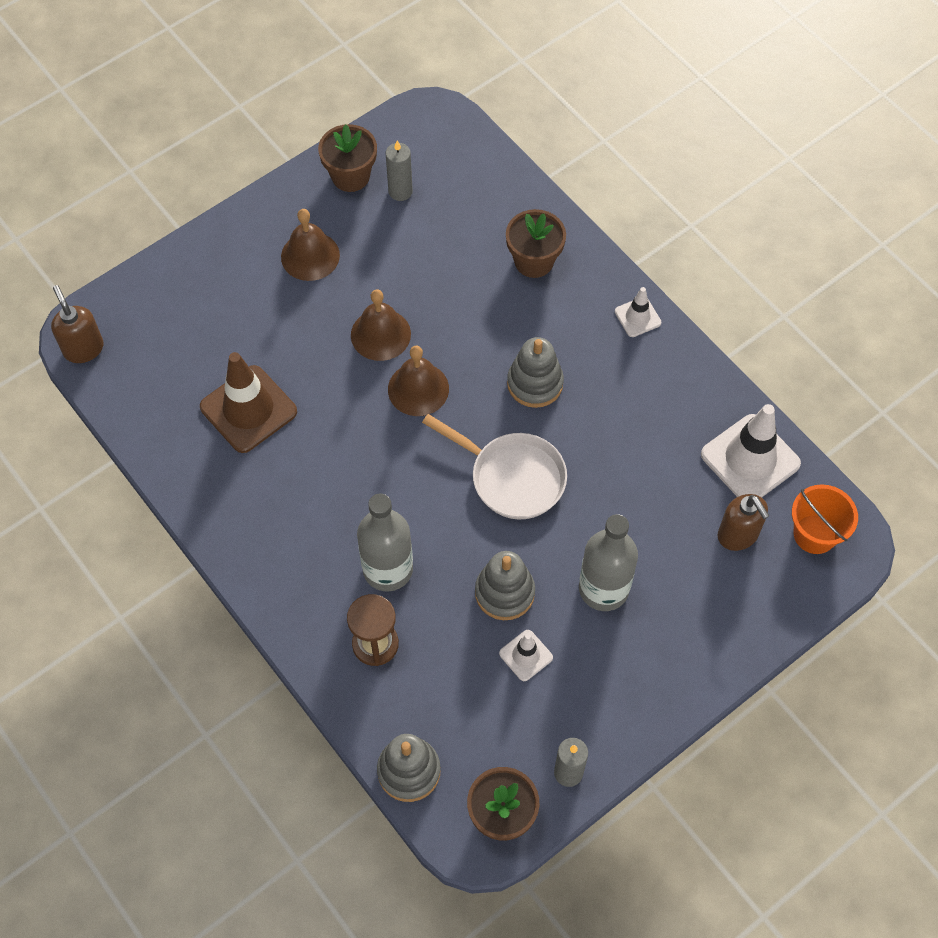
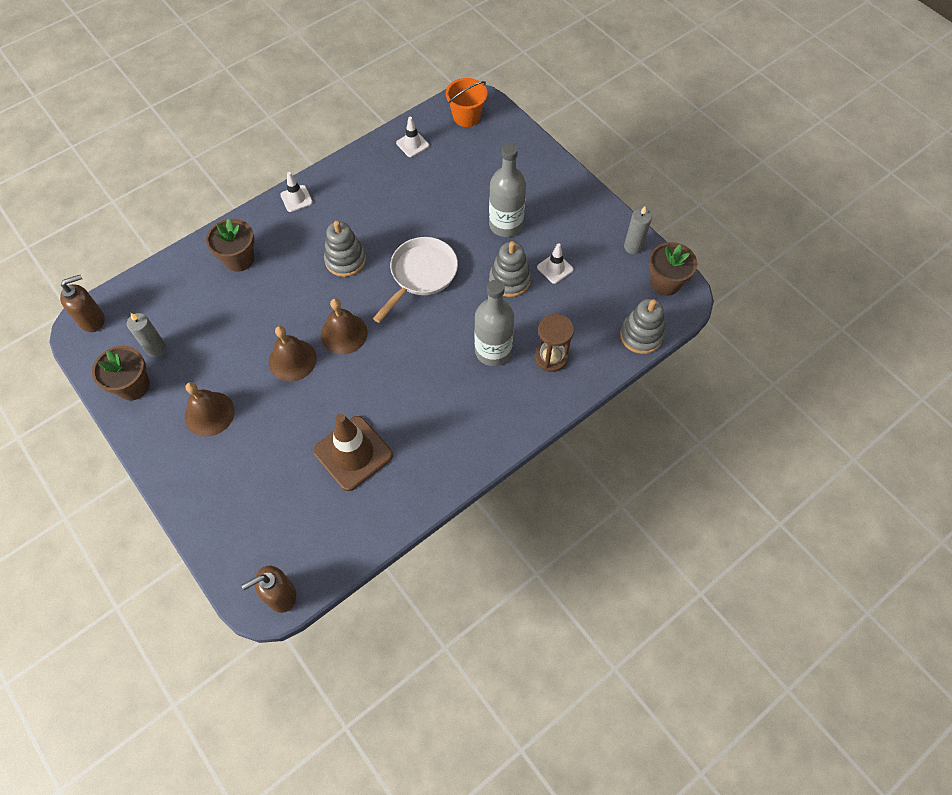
camera: 90 degrees left, 0 degrees up
white traffic cone [701,404,801,497] -> white traffic cone [396,117,429,157], size x0.51
brown soap dispenser [718,494,769,551] -> brown soap dispenser moved to [60,275,105,332]

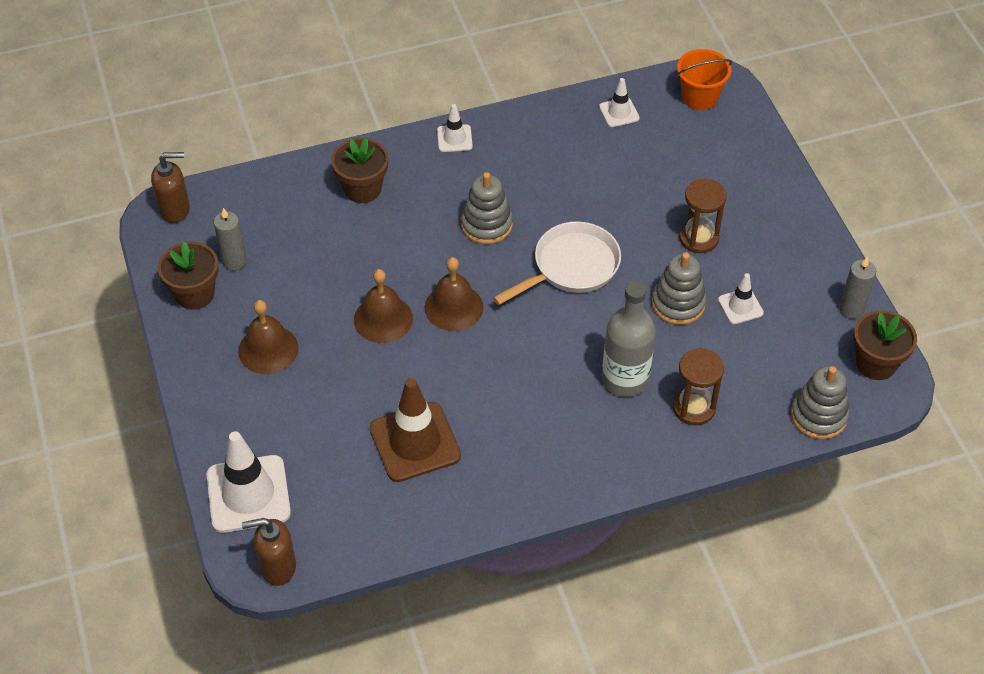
camera: 20 degrees right, 10 degrees down
grey bottle [489,143,526,237] -> brown hourglass [679,179,727,253]
none -> white traffic cone [207,431,291,533]

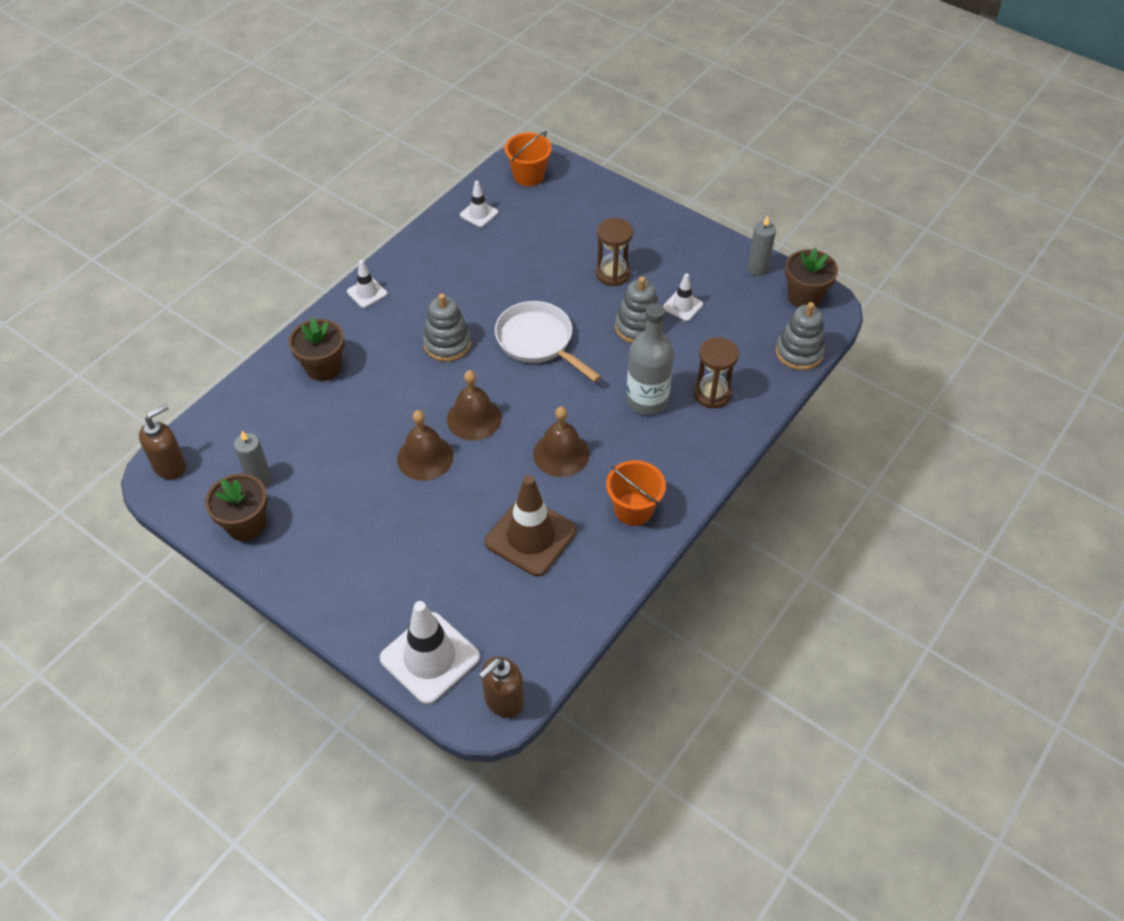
camera: 35 degrees left, 0 degrees up
brown bell [238,300,299,374] -> brown bell moved to [533,407,589,477]
white pan [493,221,621,305] -> white pan turned 60 degrees counterclockwise [495,301,601,382]
none -> orange bucket [606,460,666,526]

